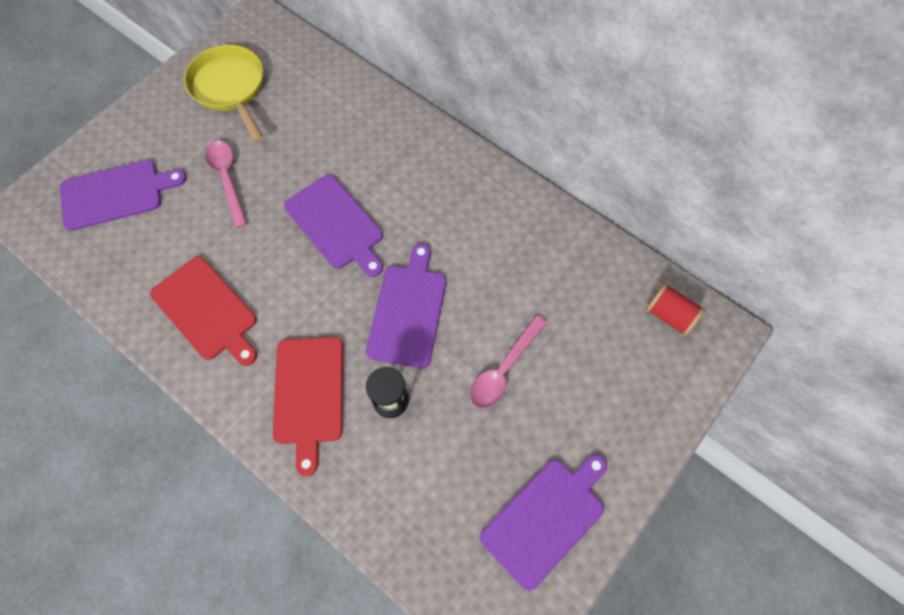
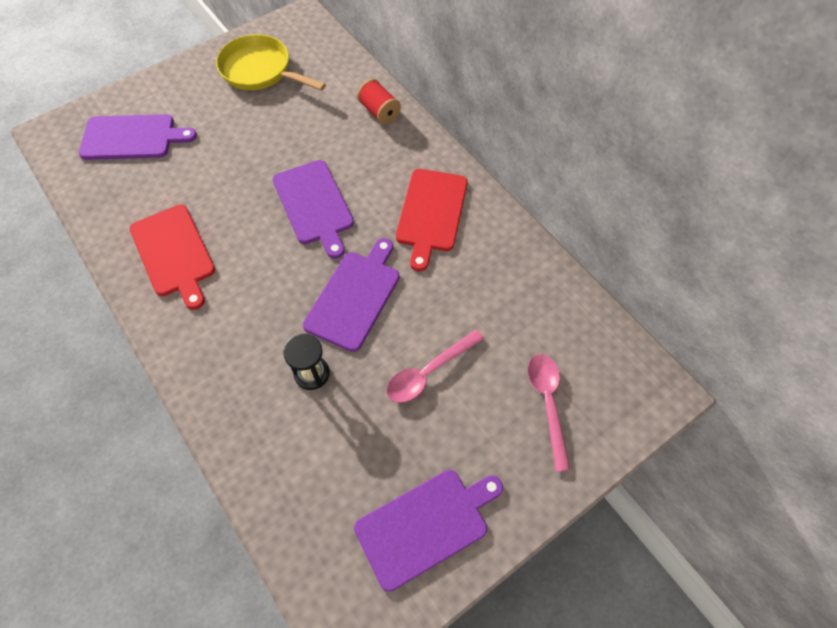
camera: 15 degrees right, 5 degrees down
yellow pan [184,45,264,142] -> yellow pan turned 45 degrees counterclockwise [216,34,326,91]
pink spoon [205,141,247,228] -> pink spoon moved to [528,354,570,472]
red cutting board [273,337,343,476] -> red cutting board moved to [396,169,467,271]
red spool [646,283,705,336] -> red spool moved to [357,79,401,124]

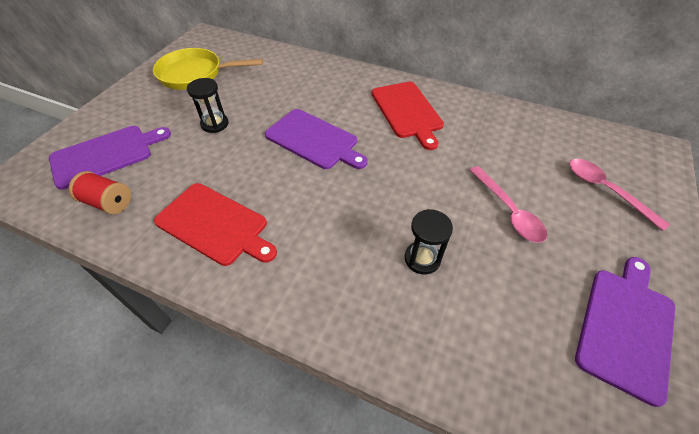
camera: 30 degrees left, 10 degrees down
purple cutting board [303,238,400,352] -> none
red spool [357,79,401,124] -> red spool moved to [69,171,131,214]
pink spoon [387,329,484,403] -> pink spoon turned 45 degrees counterclockwise [470,166,547,243]
none -> black hourglass [187,78,229,133]

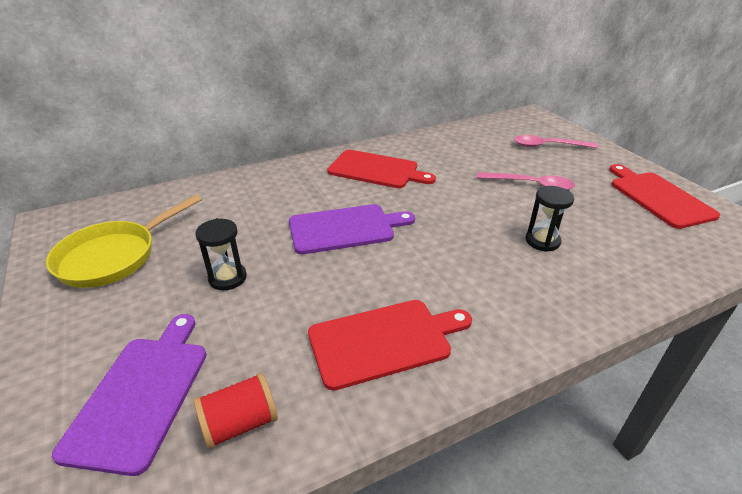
camera: 50 degrees left, 15 degrees down
purple cutting board [575,257,675,407] -> red cutting board [609,164,720,229]

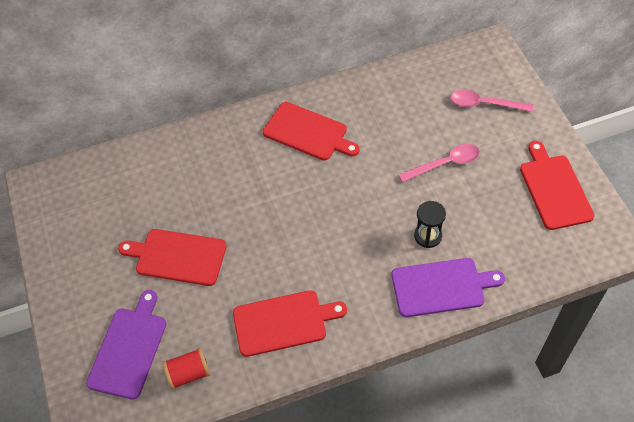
camera: 10 degrees right, 20 degrees up
yellow pan [46,195,202,288] -> none
black hourglass [195,218,247,290] -> red cutting board [118,229,227,286]
purple cutting board [289,204,415,254] -> purple cutting board moved to [391,258,505,317]
pink spoon [477,172,575,190] -> pink spoon turned 45 degrees counterclockwise [398,144,480,183]

